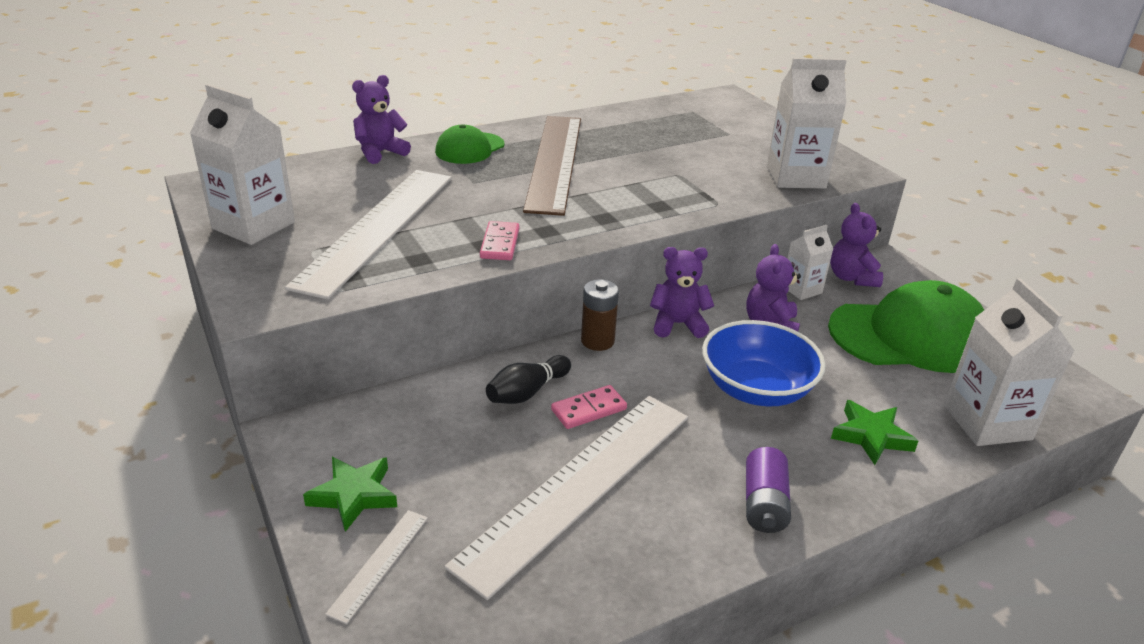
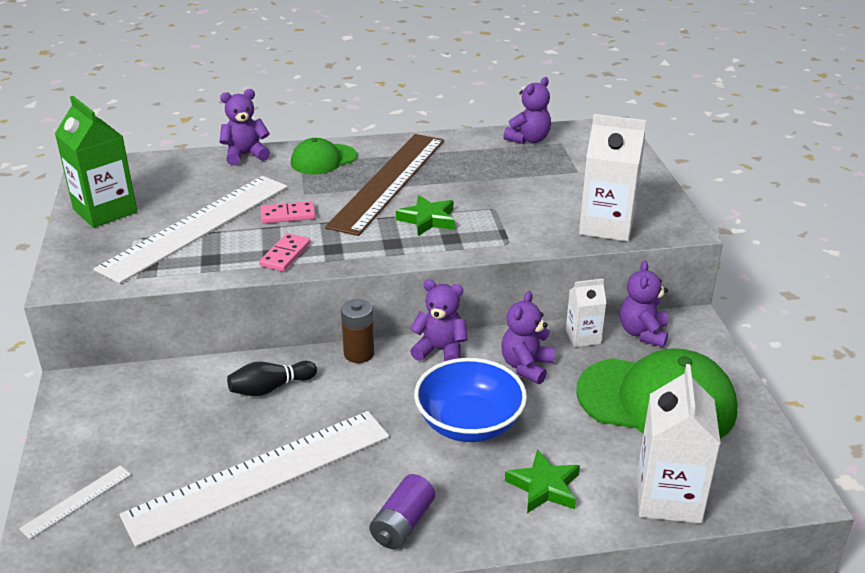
camera: 20 degrees right, 0 degrees up
white carton [190,84,295,245] -> green carton [55,96,137,228]
green star [303,457,397,532] -> green star moved to [396,195,455,236]
pink domino [551,385,627,429] -> pink domino moved to [261,201,316,224]
none -> purple teddy bear [504,77,551,144]

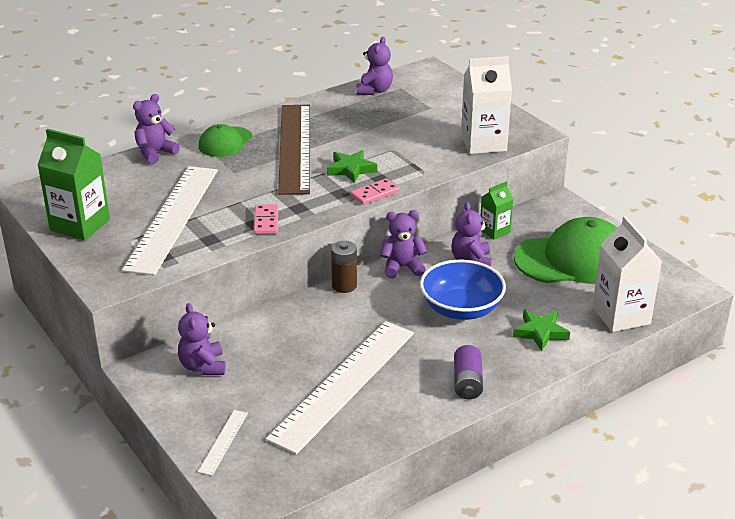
camera: 25 degrees left, 0 degrees up
black bowling pin [227,361,317,396] -> none
pink domino [261,201,316,224] -> pink domino moved to [350,178,400,205]
white carton [566,279,607,347] -> green carton [481,181,513,239]
purple teddy bear [620,260,668,347] -> purple teddy bear moved to [178,303,226,375]

